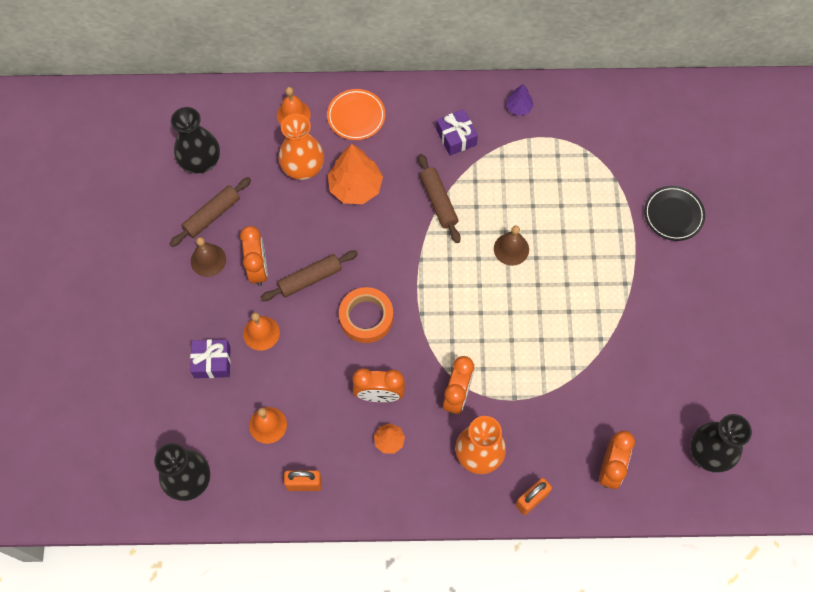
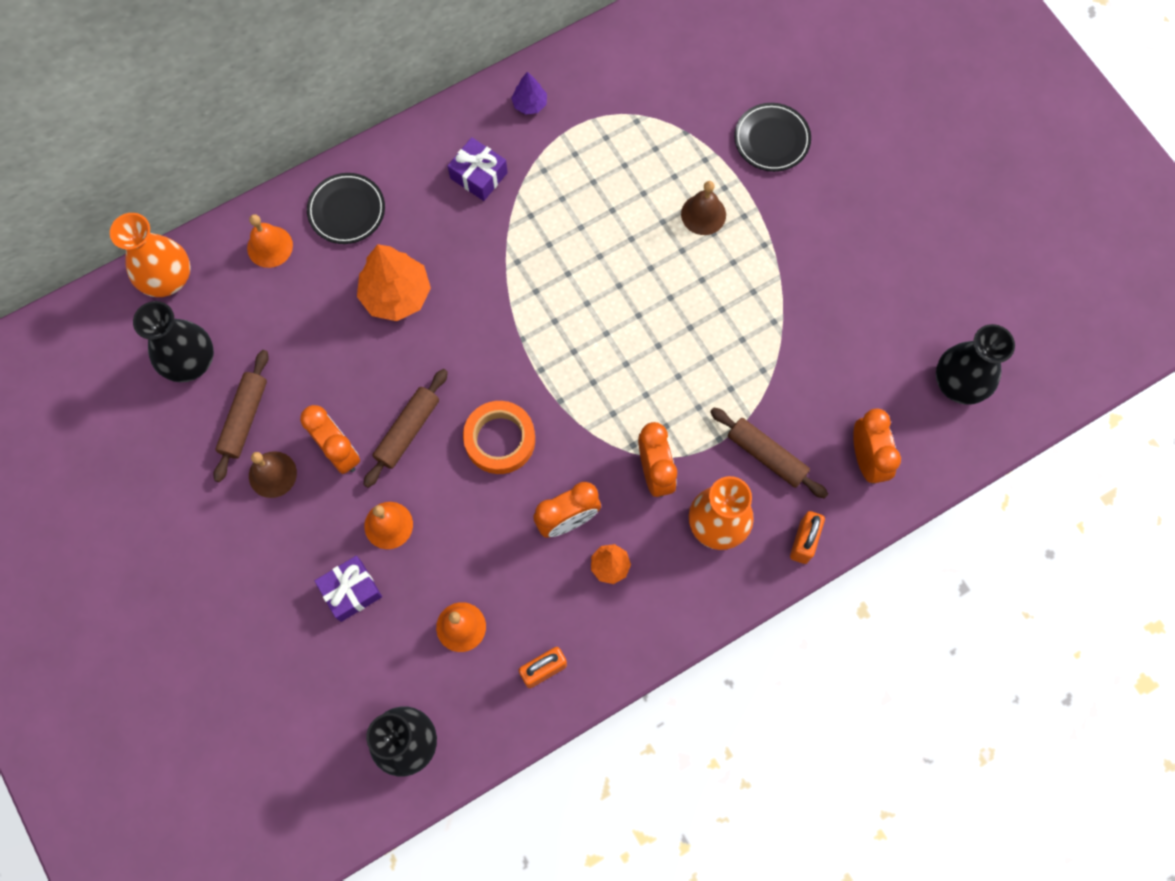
camera: 30 degrees left, 5 degrees up
orange vase [278,113,324,180] -> orange vase moved to [110,213,191,297]
orange plate [327,89,385,140] -> black plate [307,173,385,244]
brown rolling pin [418,154,461,243] -> brown rolling pin moved to [710,407,828,499]
brown bell [494,226,529,266] -> brown bell moved to [681,181,726,235]

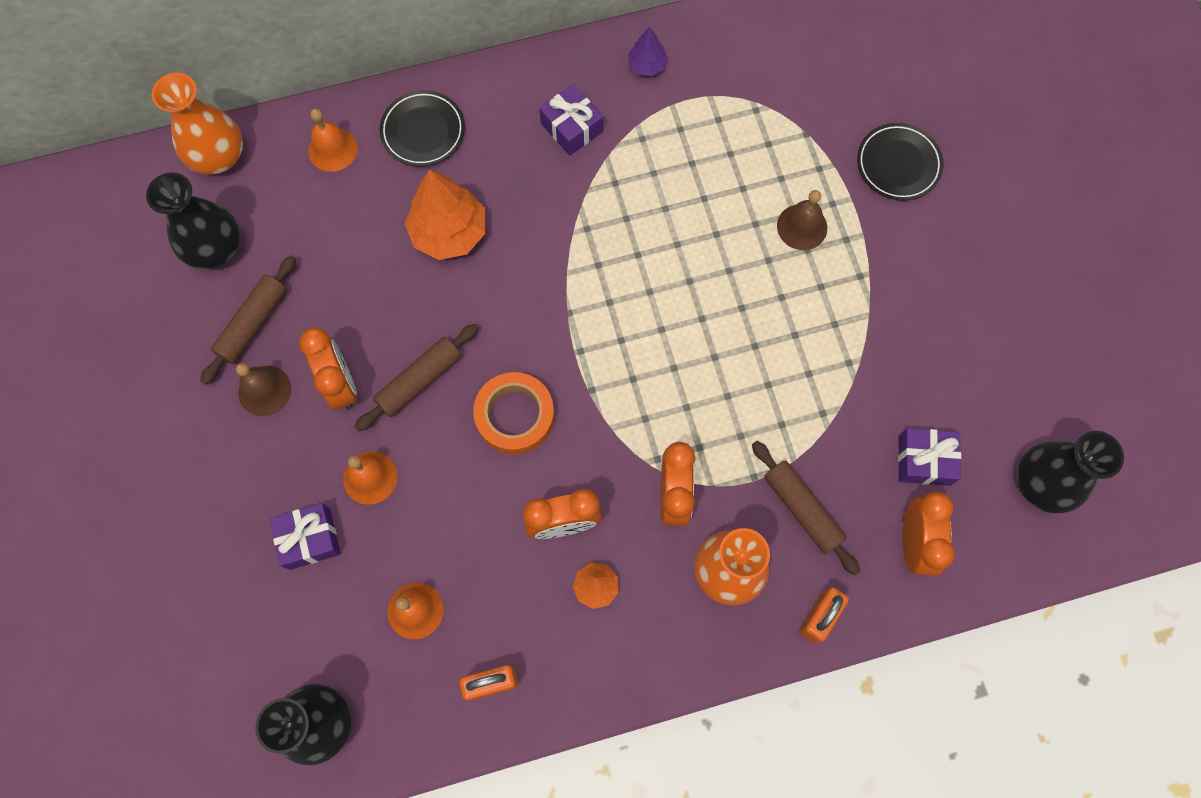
camera: 15 degrees right, 0 degrees up
none -> purple gift [898,428,961,486]

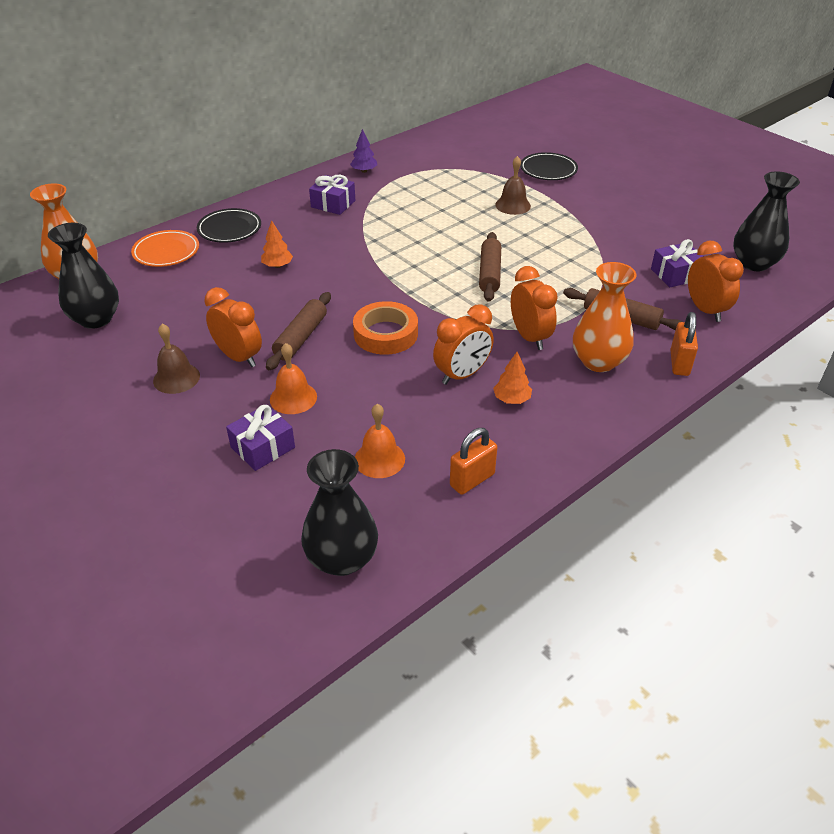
camera: 25 degrees left, 30 degrees down
brown rolling pin [200,255,296,385] -> brown rolling pin moved to [479,232,501,302]
orange bell [308,109,358,172] -> orange plate [131,230,199,267]
orange tree [405,169,485,260] -> orange tree [261,220,293,268], size x0.52

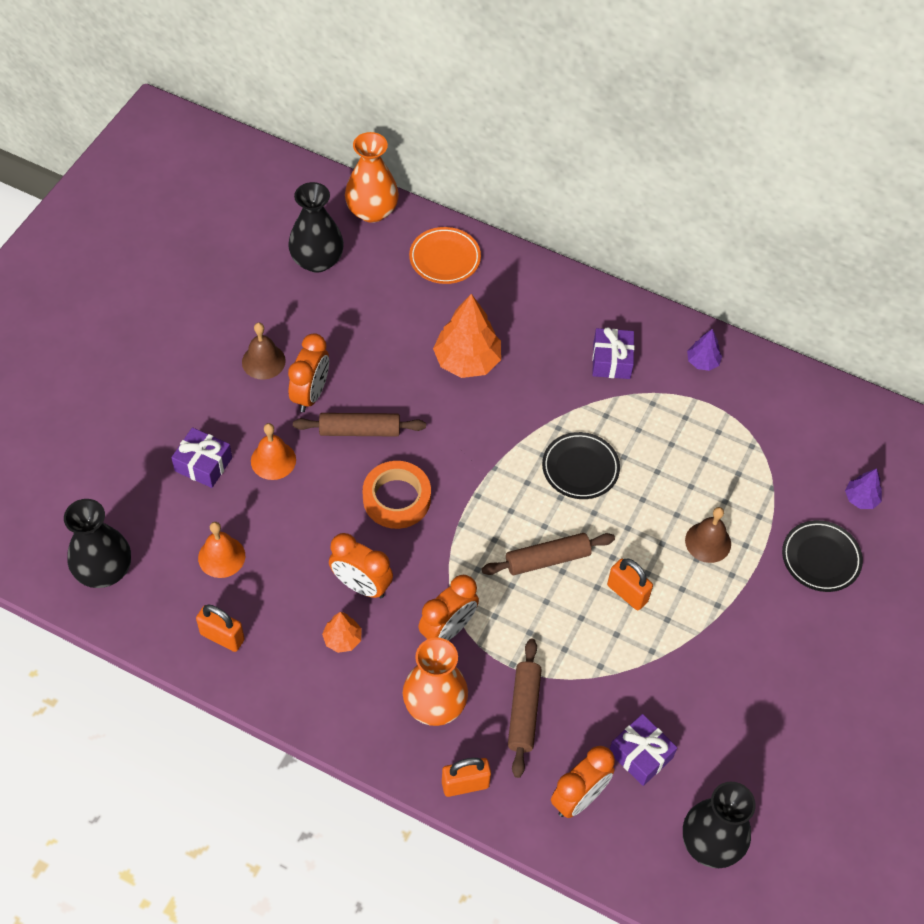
camera: 65 degrees right, 15 degrees up
black plate [197,208,261,243] -> black plate moved to [542,432,620,499]
orange tree [261,220,293,268] -> orange tree [433,294,501,378], size x1.93
none -> orange padlock [607,559,653,610]
none -> purple tree [845,468,882,509]

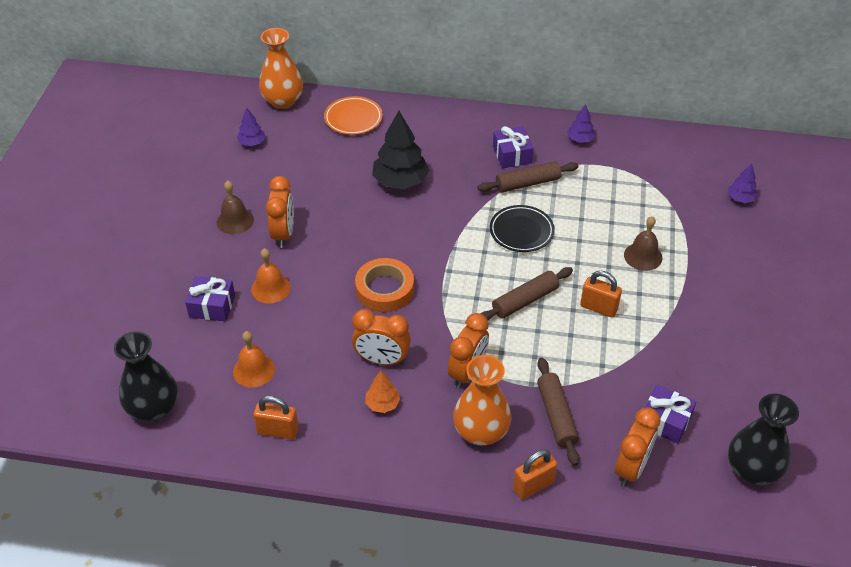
camera: 15 degrees left, 10 degrees down
black vase [288,182,344,273] -> purple tree [237,107,265,146]
brown rolling pin [293,413,426,437] -> brown rolling pin moved to [478,161,579,192]
orange tree [433,294,501,378] -> black tree [372,111,429,189]
black plate [782,520,863,592] -> none

